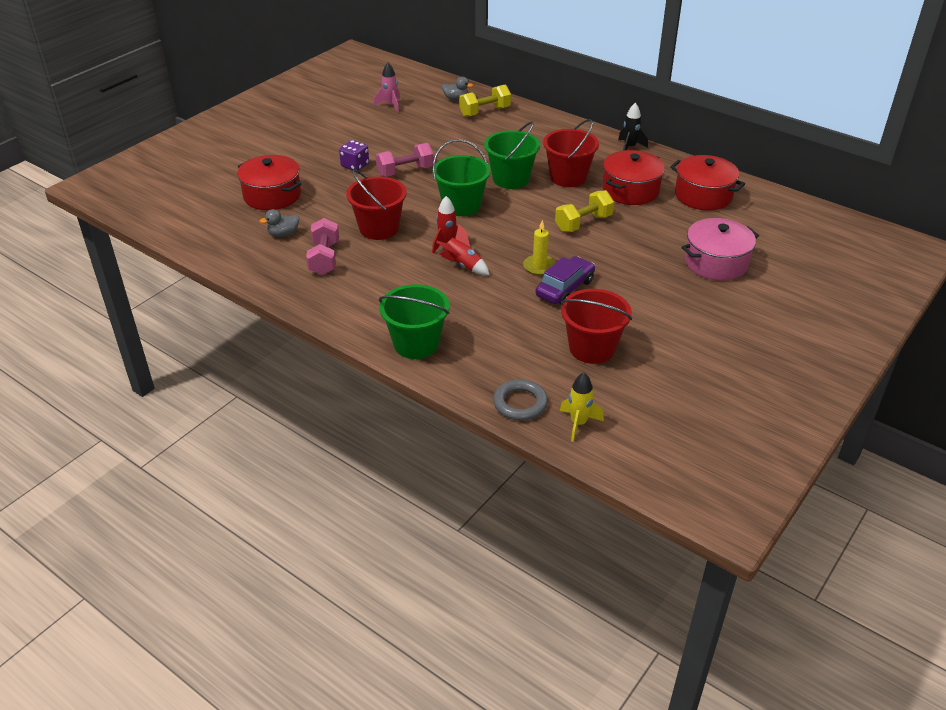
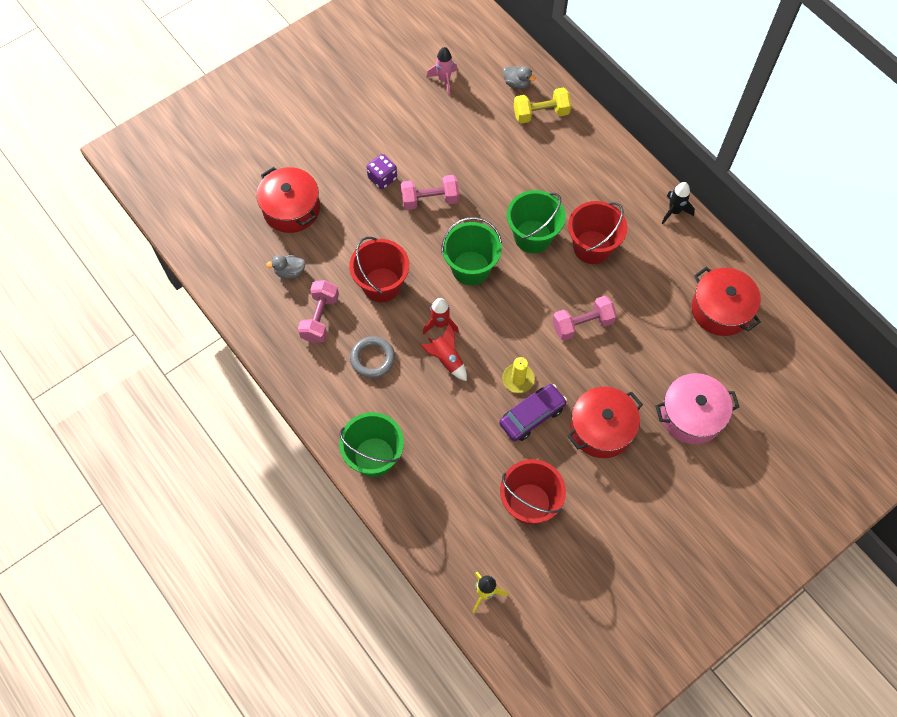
camera: 15 degrees right, 25 degrees up
grey ring [493,379,548,421] -> grey ring moved to [350,336,395,378]
yellow dumbbell [555,190,614,232] -> pink dumbbell [553,296,617,341]
red pot [602,150,665,205] -> red pot moved to [567,387,643,458]

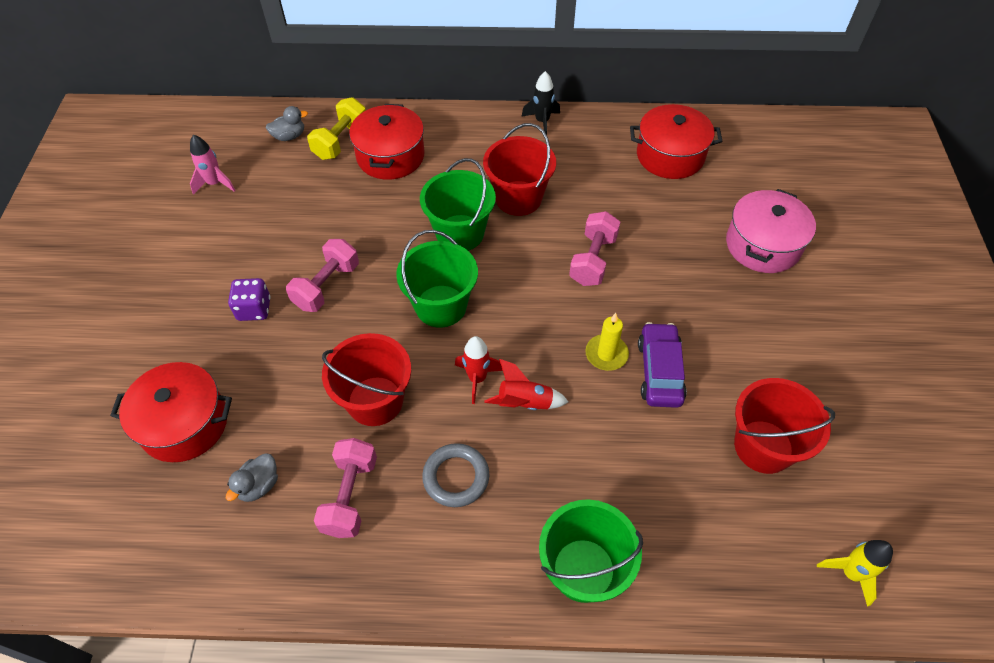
camera: 50 degrees left, 10 degrees down
pink dumbbell [298,280,339,343] -> pink dumbbell turned 45 degrees clockwise [314,438,377,538]
red pot [567,387,643,458] -> red pot moved to [349,104,425,180]

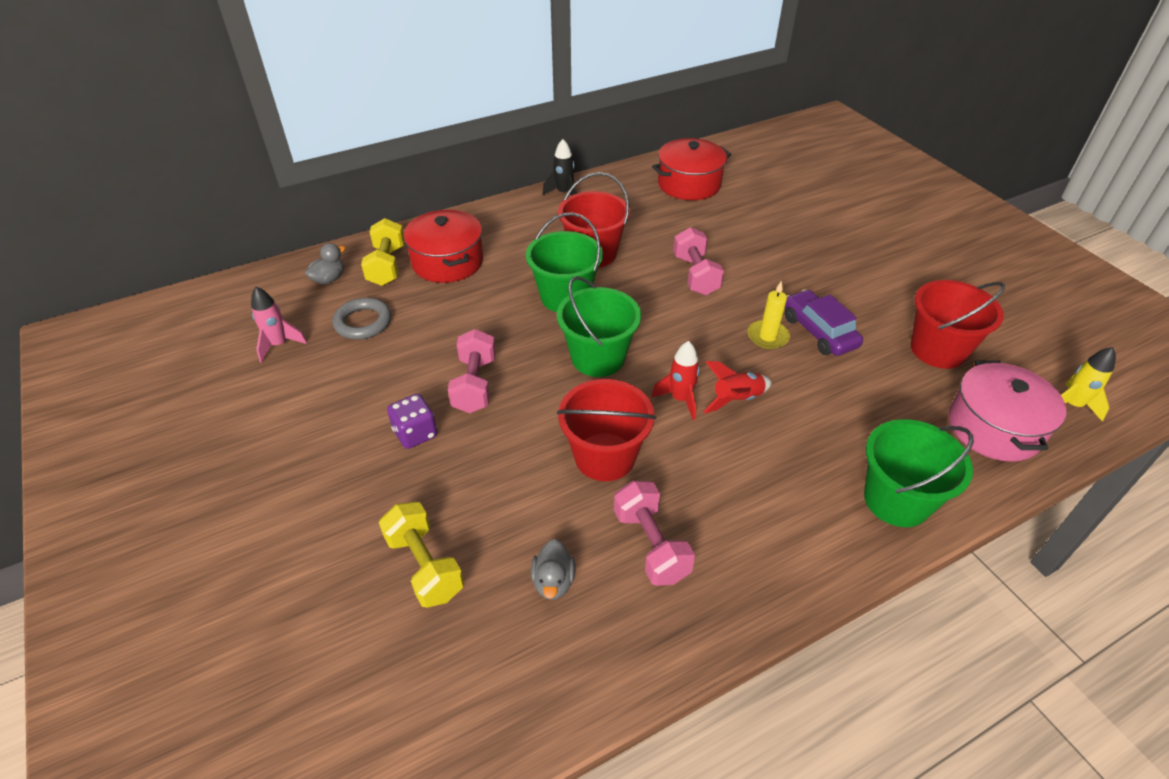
camera: 30 degrees left, 10 degrees down
red pot [110,362,232,462] -> yellow dumbbell [379,502,464,608]
grey ring [422,443,489,507] -> grey ring moved to [332,298,391,340]
pink pot [726,189,816,273] -> pink pot moved to [949,360,1067,462]

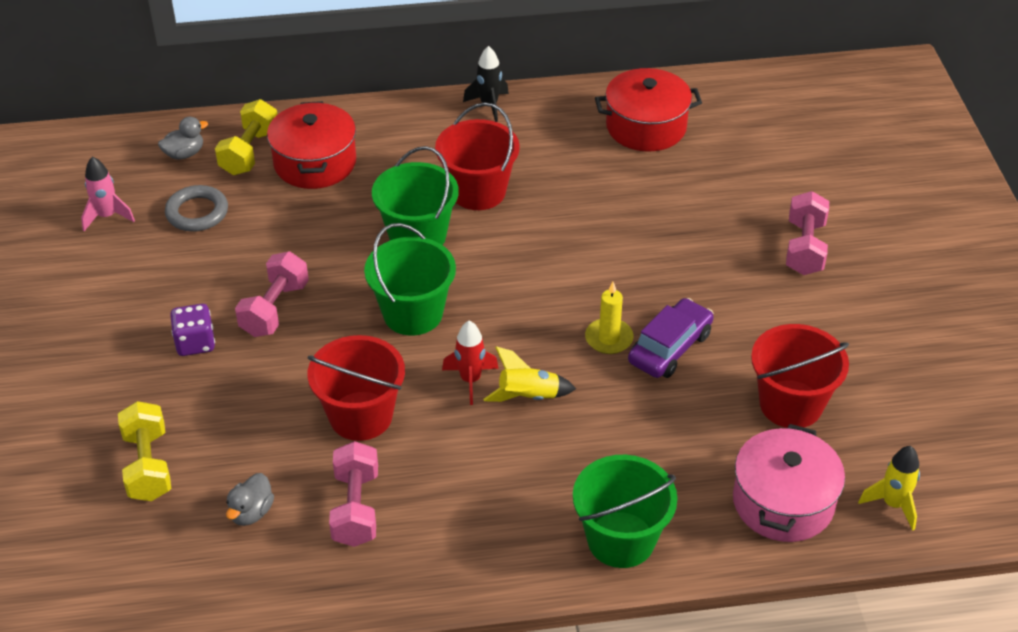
camera: 20 degrees right, 0 degrees up
pink dumbbell [673,227,724,295] -> pink dumbbell moved to [786,191,829,275]
red rocket [703,361,772,414] -> yellow rocket [483,346,576,402]
purple car [785,289,863,356] -> purple car turned 45 degrees clockwise [628,298,714,378]

